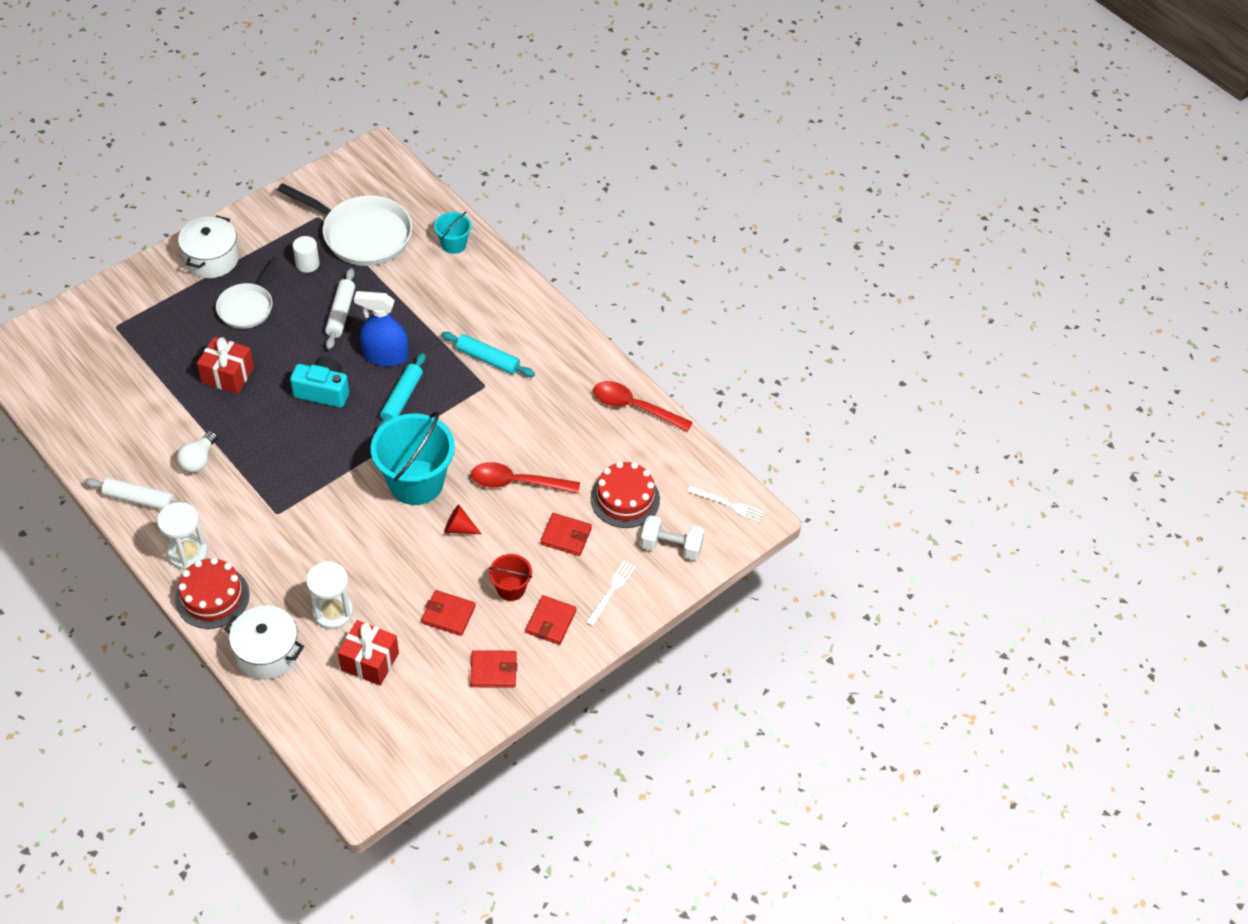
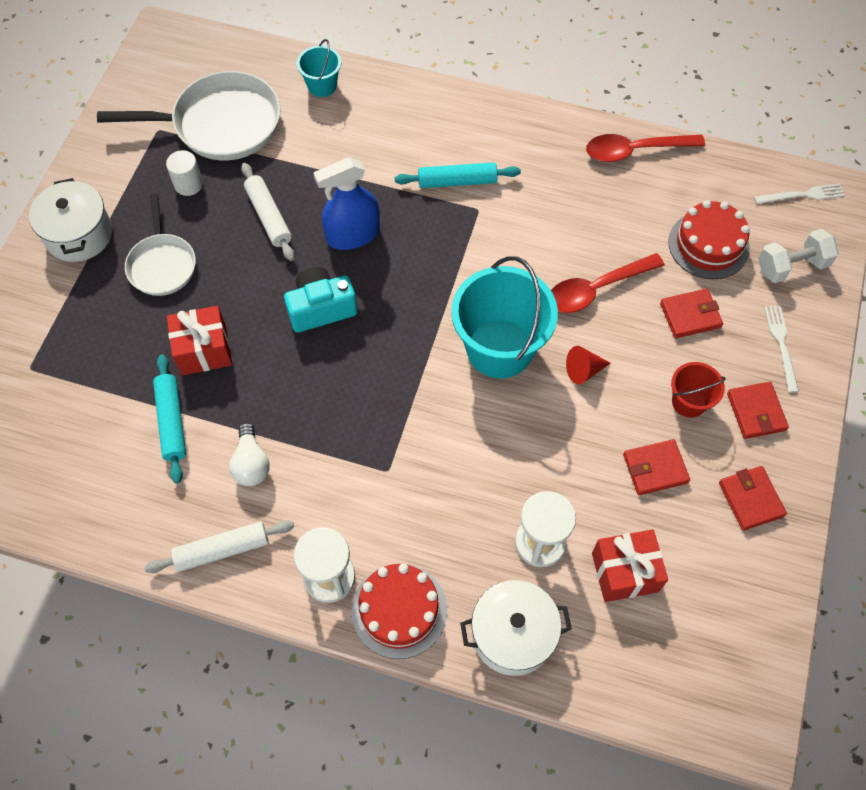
camera: 30 degrees left, 10 degrees up
turquoise rolling pin [377,353,426,430] -> turquoise rolling pin moved to [153,354,186,484]
red wallet [470,650,517,688] -> red wallet turned 75 degrees counterclockwise [719,466,787,531]

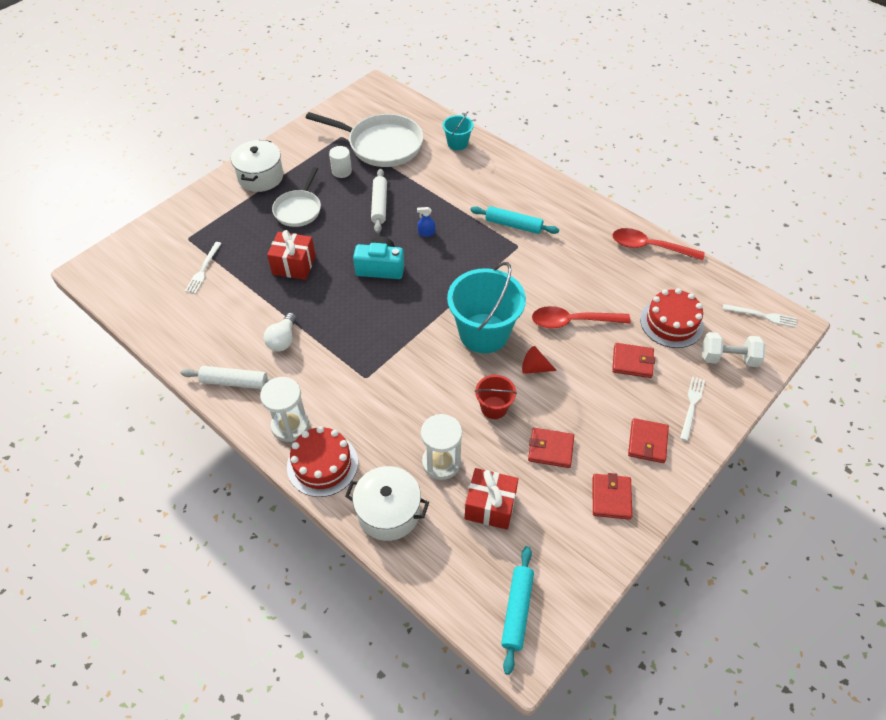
camera: 25 degrees right, 10 degrees down
turquoise rolling pin [153,354,186,484] -> turquoise rolling pin moved to [501,546,534,675]
blue spray bottle [313,157,380,250] -> blue spray bottle [417,207,435,237], size x0.43
red bucket [671,362,726,418] -> red bucket moved to [475,375,517,419]
none -> white fork [185,242,222,294]

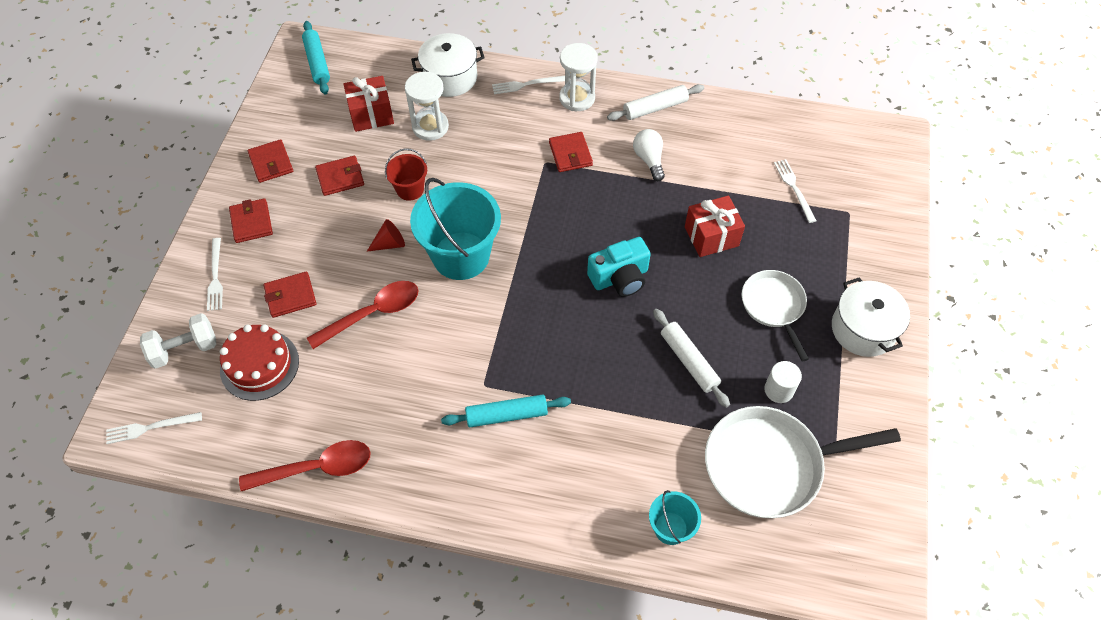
camera: 150 degrees right, 5 degrees up
red cake [287,426,358,497] -> white fork [492,76,565,94]
blue spray bottle [417,207,435,237] -> none
none -> red wallet [549,132,593,172]

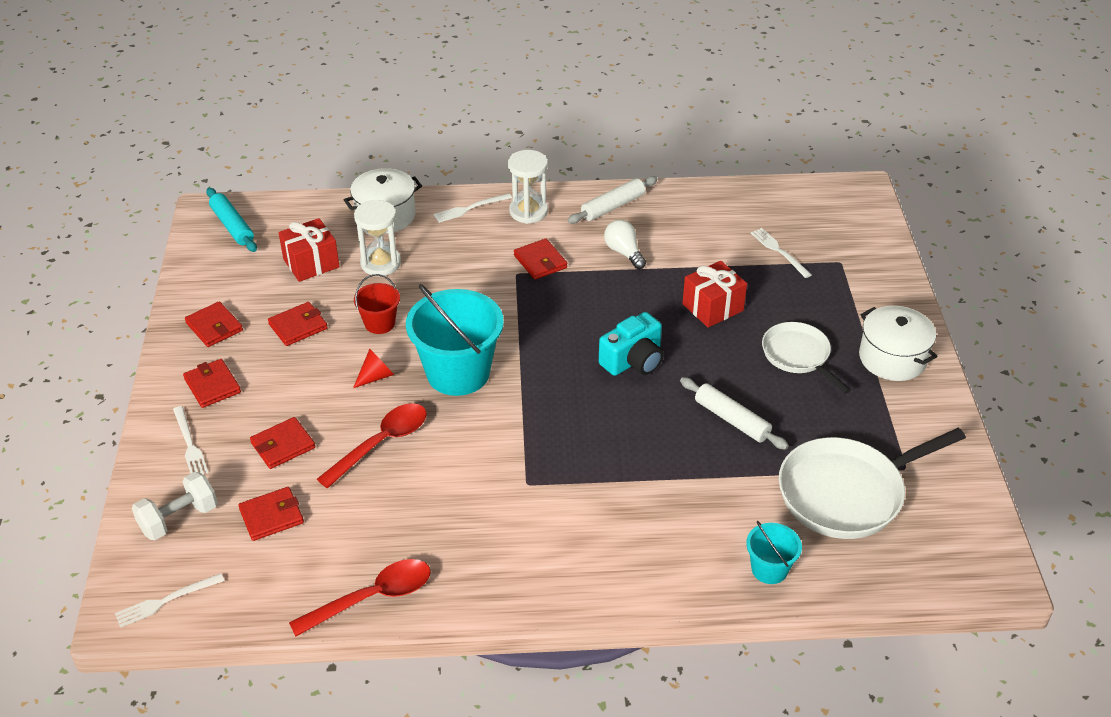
camera: 15 degrees left, 15 degrees down
red cake [220,324,299,401] -> red wallet [238,487,304,541]
turquoise rolling pin [441,395,571,427] -> none
white cylinder [764,361,802,403] -> none

